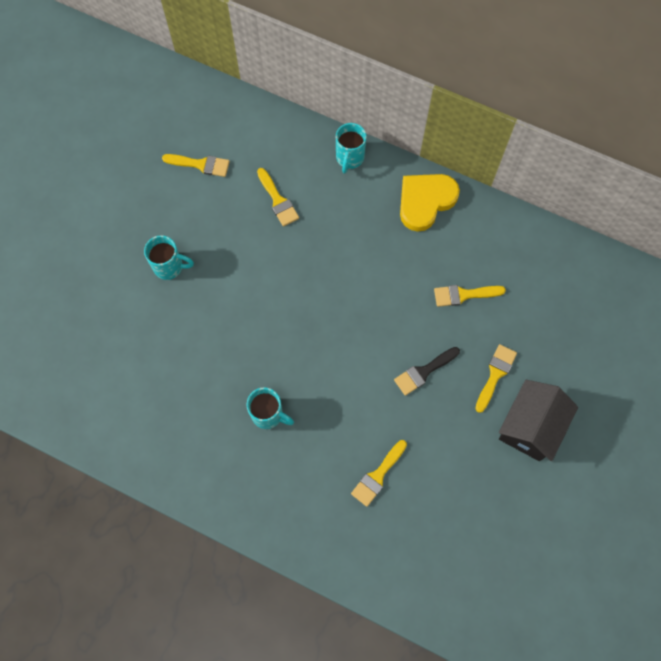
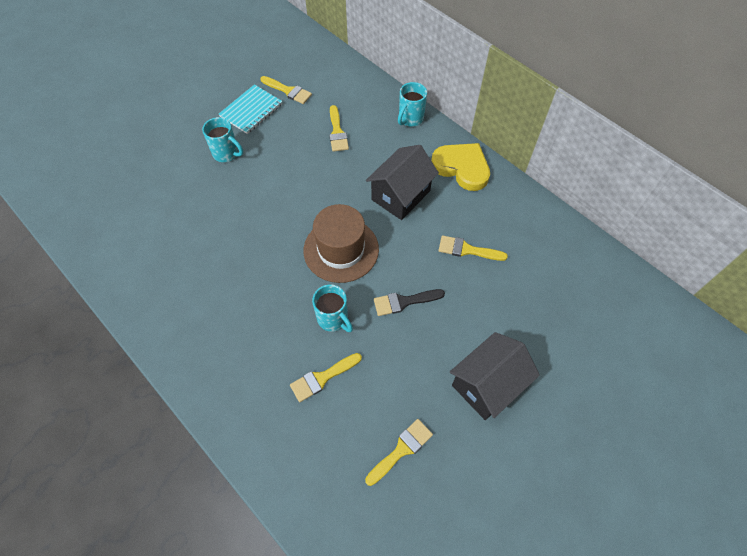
camera: 20 degrees right, 10 degrees down
turquoise mug [247,387,294,429] -> turquoise mug moved to [312,285,353,332]
yellow heart [400,174,460,232] -> yellow heart turned 60 degrees clockwise [431,143,490,191]
yellow brush [475,344,517,413] -> yellow brush moved to [365,419,433,486]
none -> turquoise notebook [219,84,283,134]
none -> brown hat [304,204,379,283]
none -> black house [366,145,439,220]

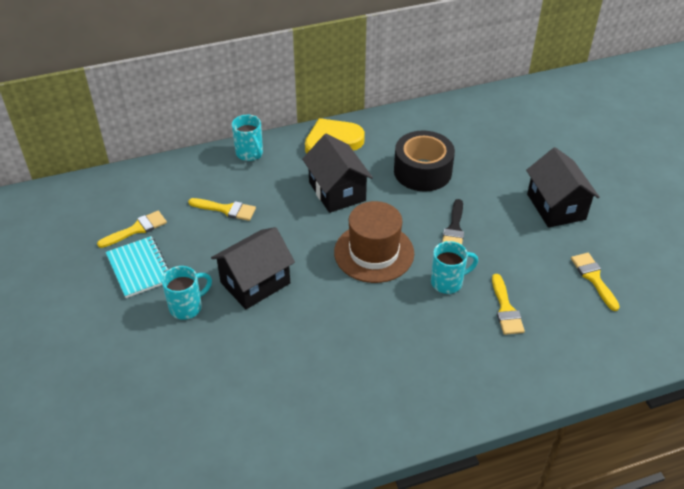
camera: 65 degrees left, 15 degrees down
yellow brush [438,236,508,261] -> black tape [394,131,455,192]
none -> black house [211,227,295,309]

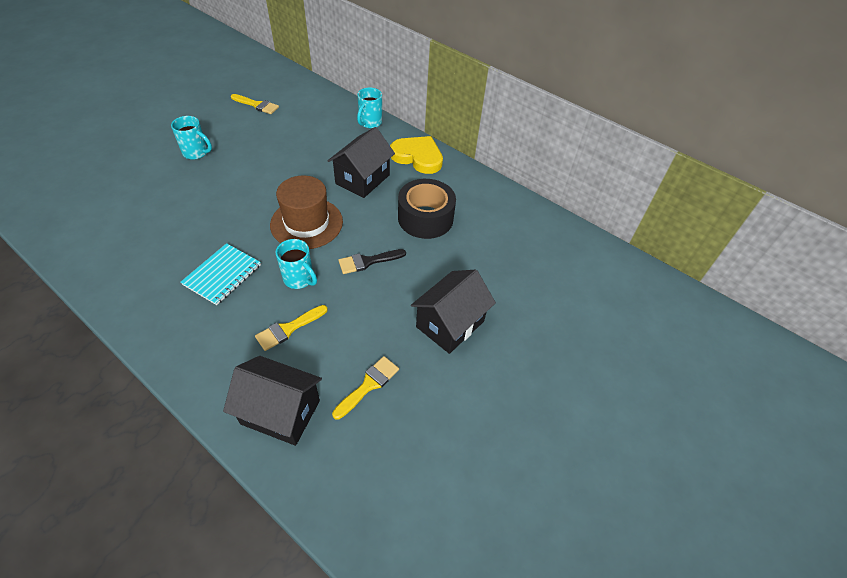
camera: 55 degrees right, 5 degrees up
turquoise notebook [106,236,169,298] -> turquoise notebook moved to [181,243,261,305]
yellow brush [188,198,256,221] -> none
black house [211,227,295,309] -> black house moved to [223,356,322,446]

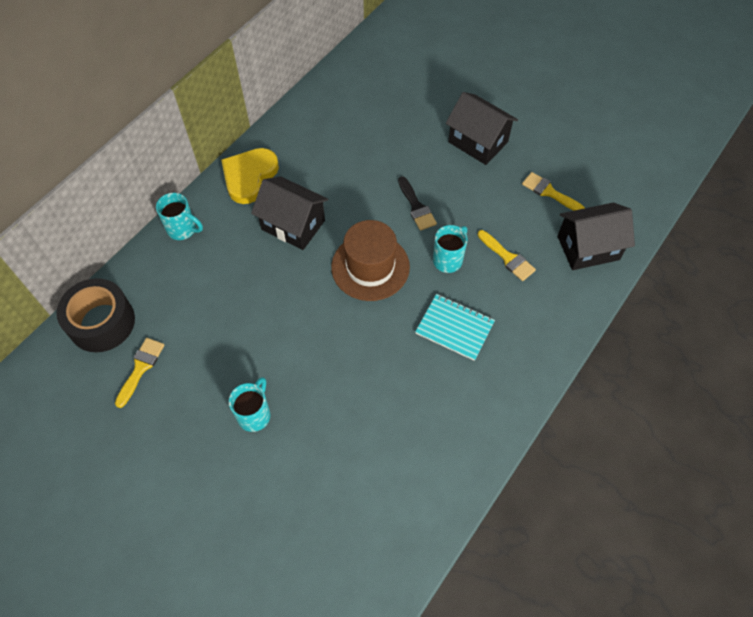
camera: 90 degrees left, 10 degrees up
black house [223,356,322,446] -> black house turned 60 degrees clockwise [557,203,635,270]
black tape [398,179,456,239] -> black tape moved to [56,278,135,352]

